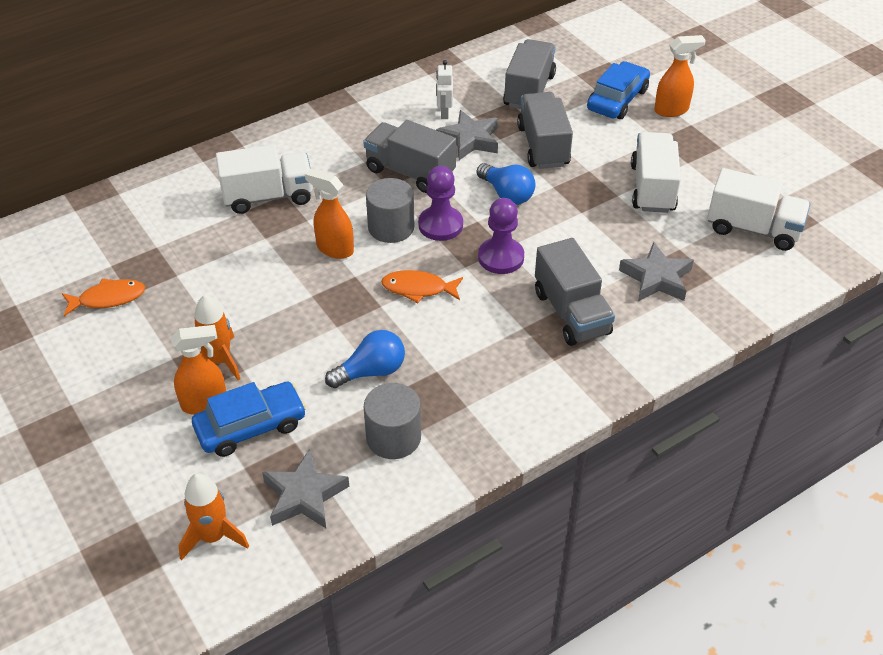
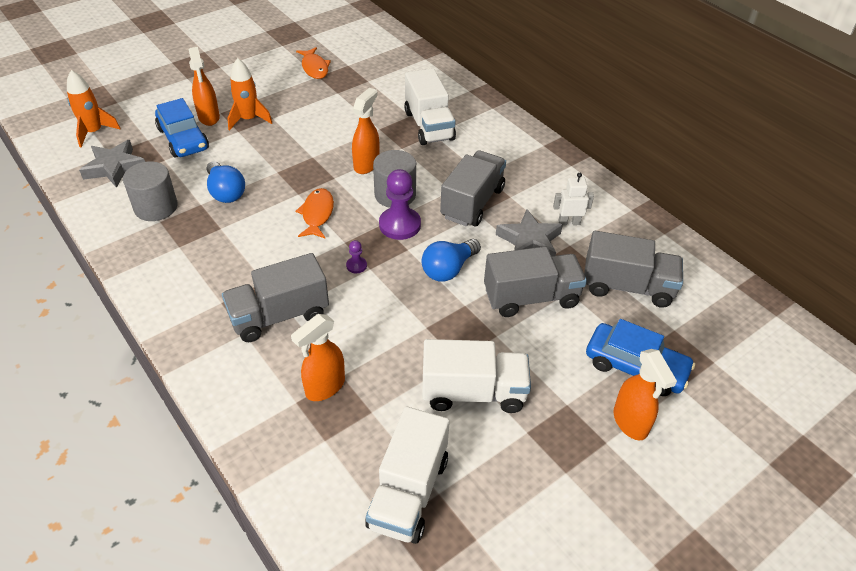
camera: 85 degrees right, 0 degrees up
purple pawn [478,198,524,274] -> purple pawn [346,240,367,273], size x0.47
grey star [619,242,694,301] -> orange spray bottle [291,314,345,401]

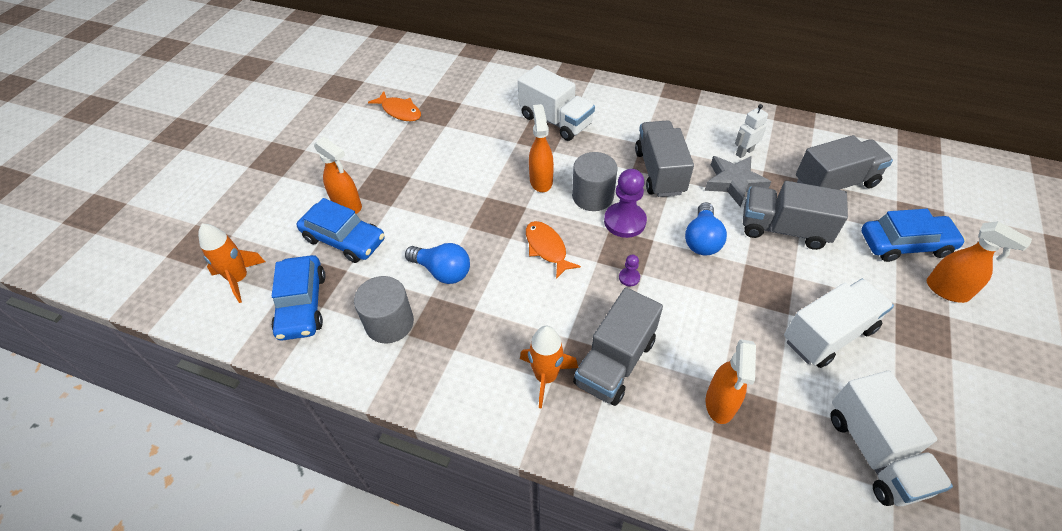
camera: 30 degrees left, 5 degrees up
grey star [79,140,145,188] -> blue car [271,255,326,341]
orange rocket [228,58,272,131] -> orange rocket moved to [520,326,578,409]
grey truck [484,246,587,317] -> grey truck turned 120 degrees counterclockwise [743,181,848,250]

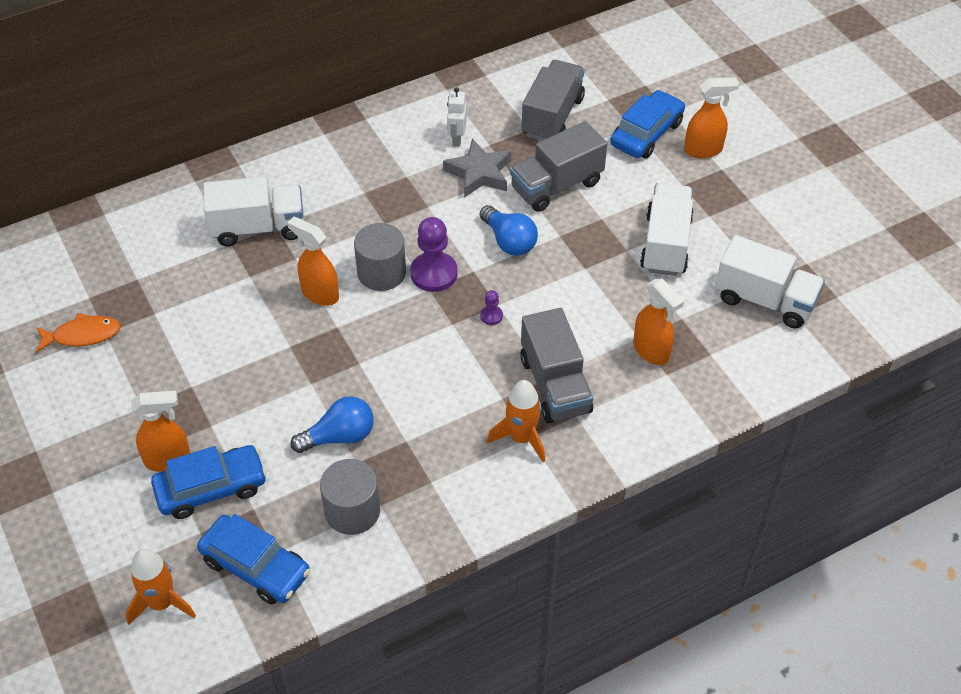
camera: 50 degrees left, 0 degrees up
orange fish [526,221,581,279] -> none
grey truck [635,120,694,197] -> none

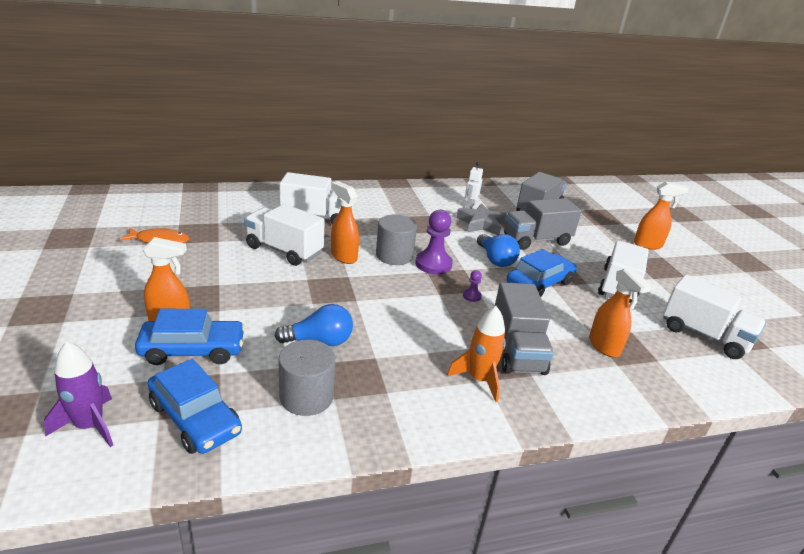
camera: 10 degrees right, 20 degrees down
orange rocket [125,549,196,625] -> purple rocket [44,341,113,447]
blue car [610,90,685,159] -> blue car moved to [507,249,577,297]
none -> white truck [244,204,325,266]

